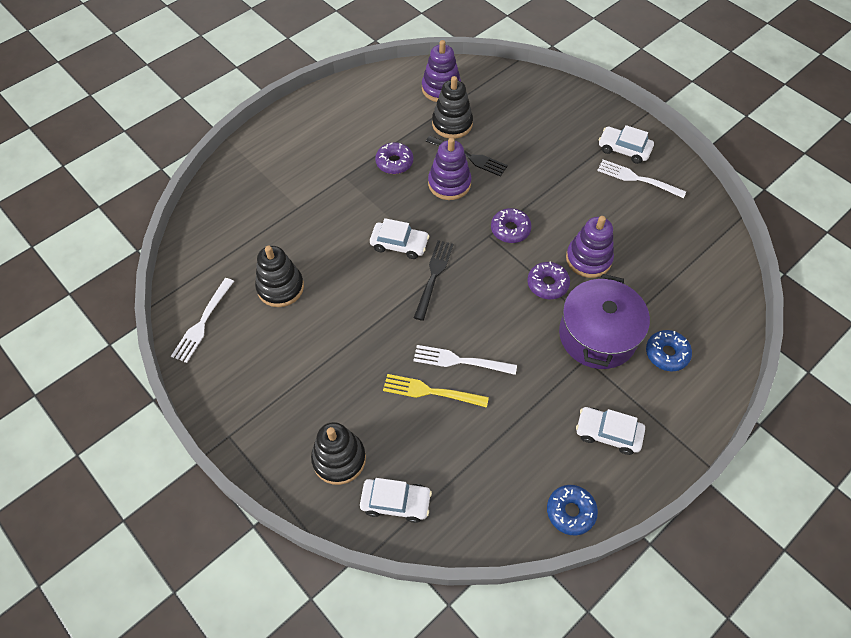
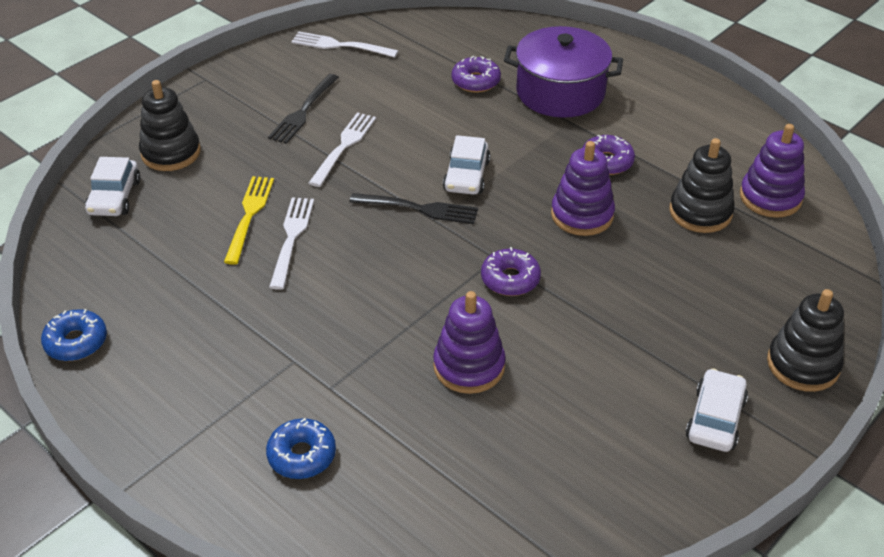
camera: 85 degrees right, 15 degrees down
black stacking toy [255,246,304,307] -> black stacking toy moved to [767,289,844,392]
black fork [426,136,508,177] -> black fork moved to [268,74,339,144]
purple donut [527,261,570,299] -> purple donut moved to [452,56,501,93]
purple pot [559,274,650,369] -> purple pot moved to [504,26,623,118]
white car [576,407,645,455] -> none
white fork [597,159,686,198] -> white fork moved to [309,112,376,187]

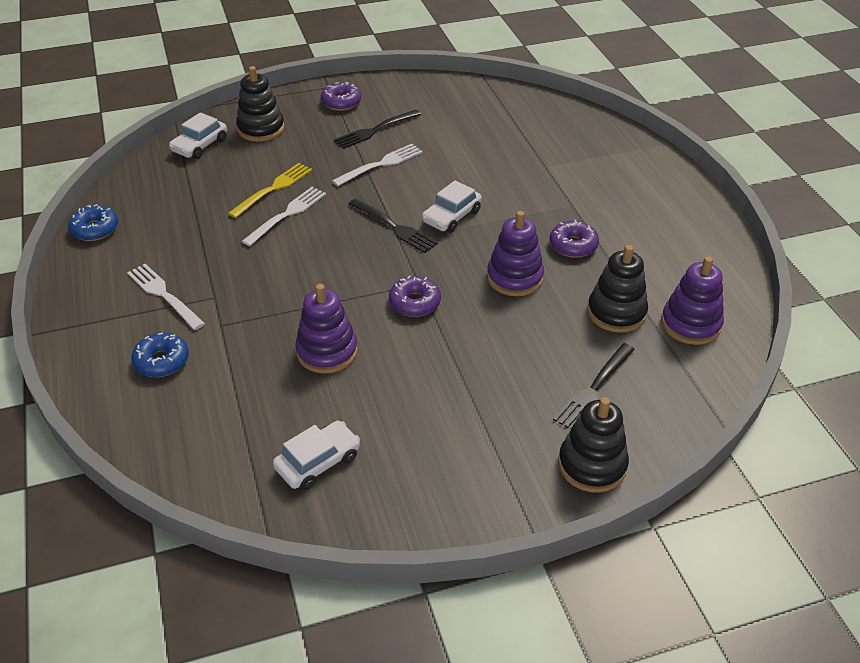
camera: 30 degrees right, 0 degrees up
white fork [291,31,398,58] -> white fork moved to [127,264,205,330]
purple donut [452,56,501,93] -> purple donut moved to [321,82,361,111]
purple pot [504,26,623,118] -> none
white car [685,368,748,452] -> white car moved to [273,421,360,491]
none -> black fork [553,343,635,430]

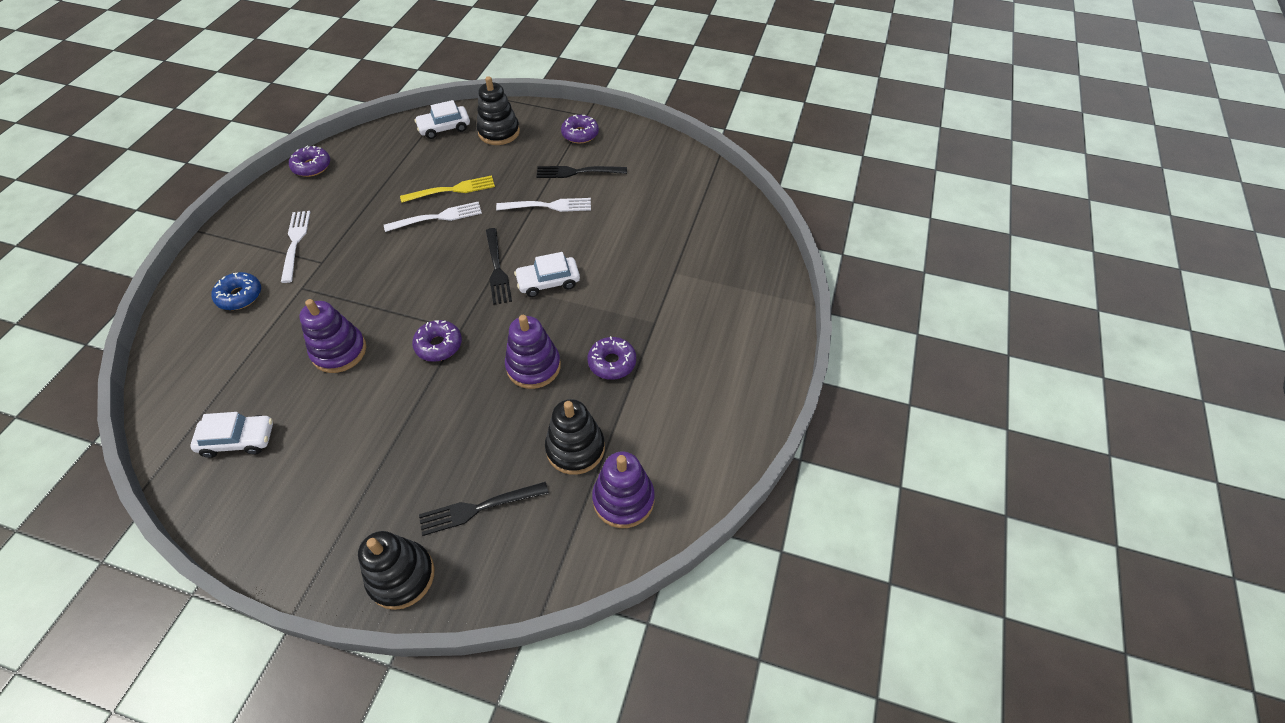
camera: 35 degrees right, 10 degrees up
blue donut [68,204,118,241] -> purple donut [289,146,330,177]

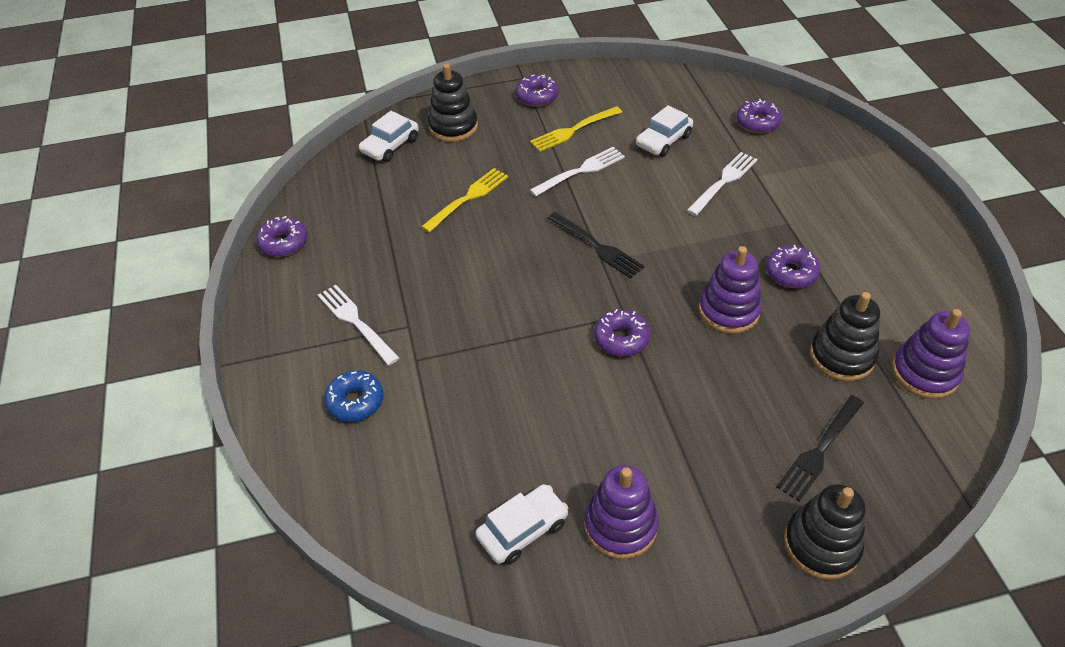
camera: 30 degrees left, 5 degrees down
purple stacking toy [299,299,366,373] -> purple stacking toy moved to [584,465,659,559]
white fork [384,202,482,232] -> white fork moved to [687,152,757,216]
white car [514,252,580,297] -> white car moved to [636,105,693,157]
black fork [536,166,627,178] -> yellow fork [530,106,622,152]
none -> purple donut [736,99,782,133]

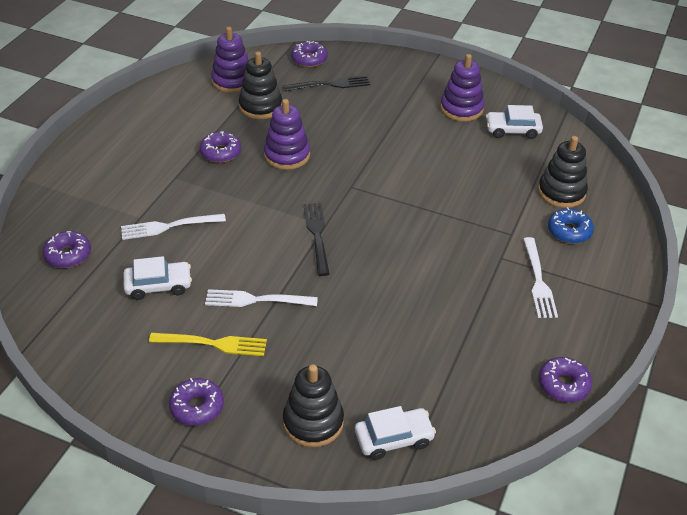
camera: 145 degrees left, 5 degrees down
yellow fork [421,168,508,232] -> none
purple donut [594,309,650,356] -> purple donut moved to [291,41,328,67]
black stacking toy [784,484,865,580] -> black stacking toy moved to [538,136,588,208]

